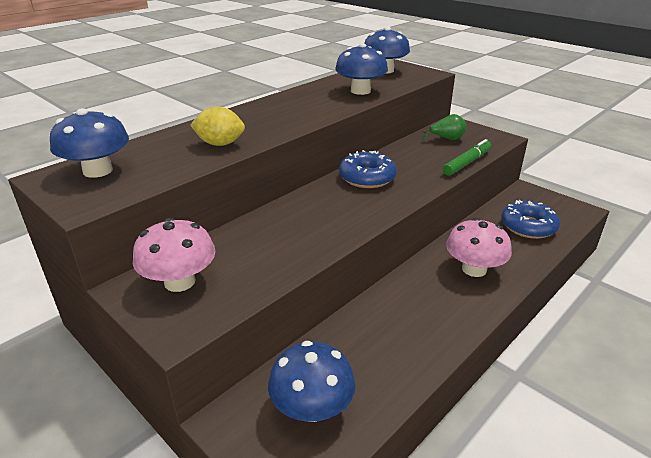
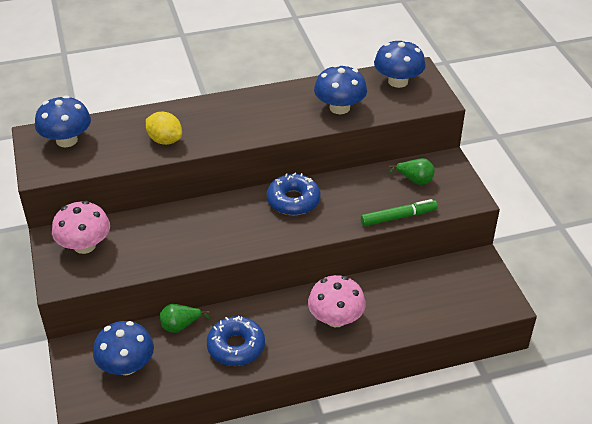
camera: 30 degrees right, 10 degrees up
blue donut [501,200,560,239] -> blue donut moved to [207,316,265,366]
none -> green pear [160,304,210,333]

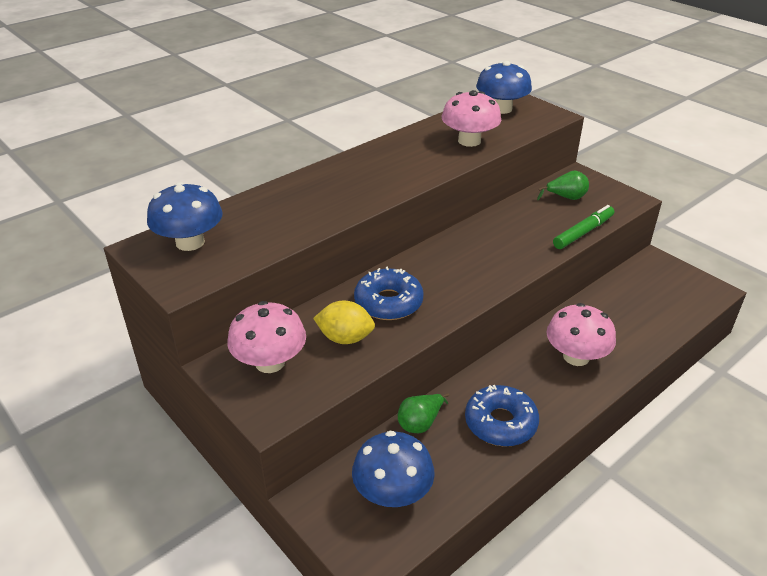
camera: 25 degrees left, 5 degrees down
yellow lemon [146,112,182,145] -> yellow lemon moved to [313,301,375,344]
blue donut [267,173,321,215] -> blue donut moved to [354,266,424,320]
blue mushroom [314,64,367,114] -> pink mushroom [442,90,501,147]

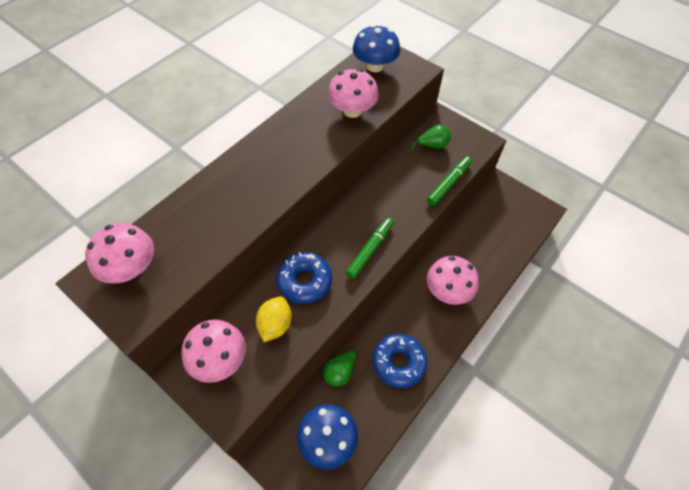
camera: 10 degrees left, 20 degrees up
blue mushroom [147,182,223,251] -> pink mushroom [85,223,154,284]
yellow lemon [313,301,375,344] -> yellow lemon turned 75 degrees counterclockwise [256,296,292,342]
none -> green marker [346,218,394,279]

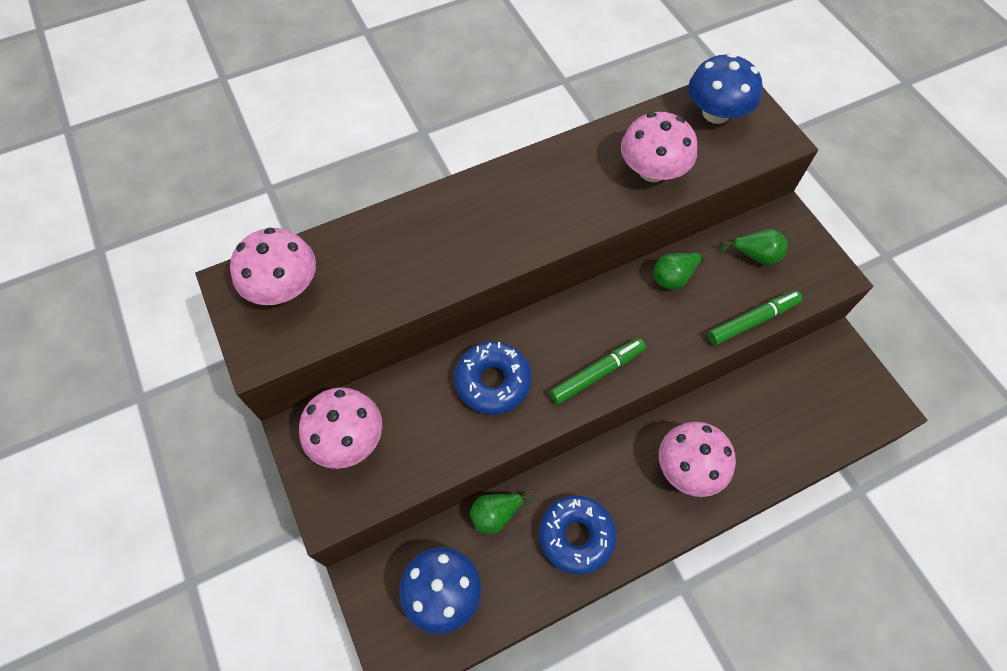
camera: 25 degrees right, 5 degrees up
yellow lemon [256,296,292,342] -> none
none -> green pear [654,252,707,290]

